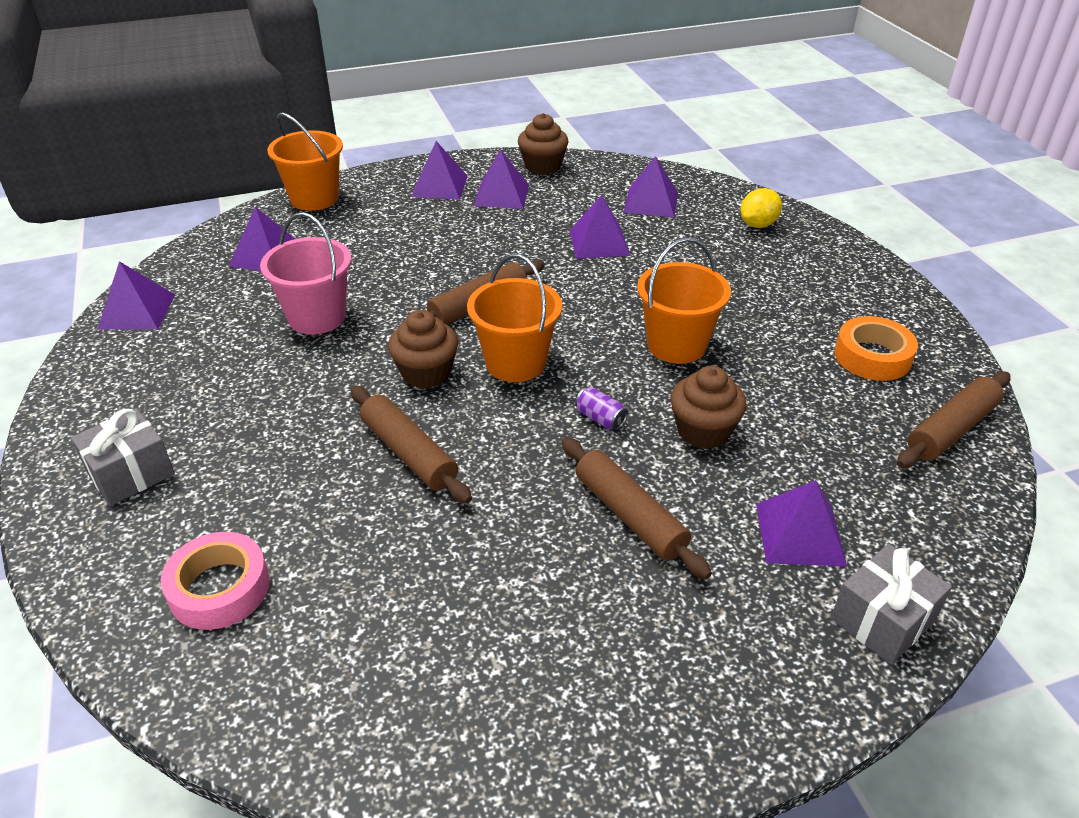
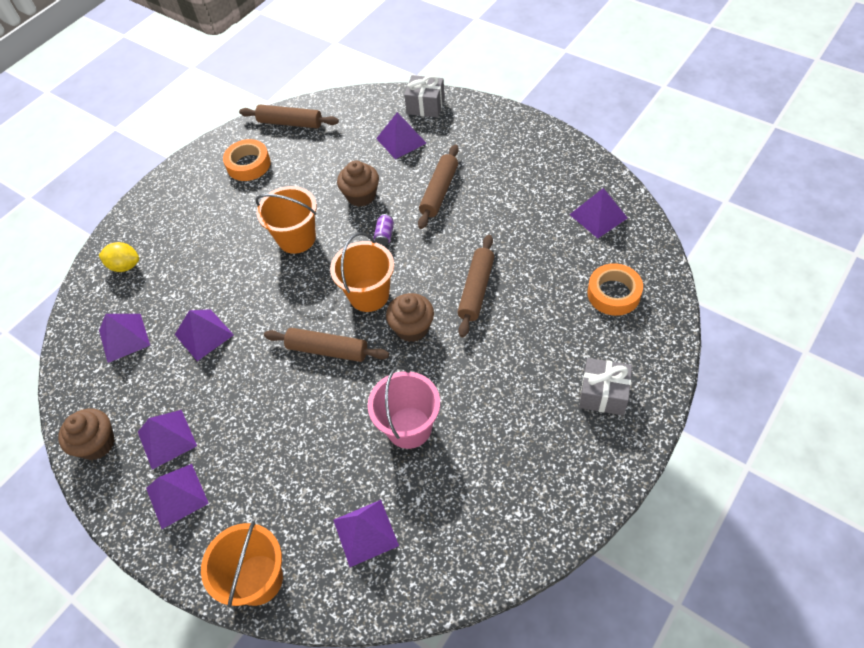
camera: 120 degrees left, 15 degrees up
purple pyramid [97,261,175,330] -> purple pyramid moved to [569,188,628,238]
pink tape [161,532,270,630] -> orange tape [587,263,643,316]

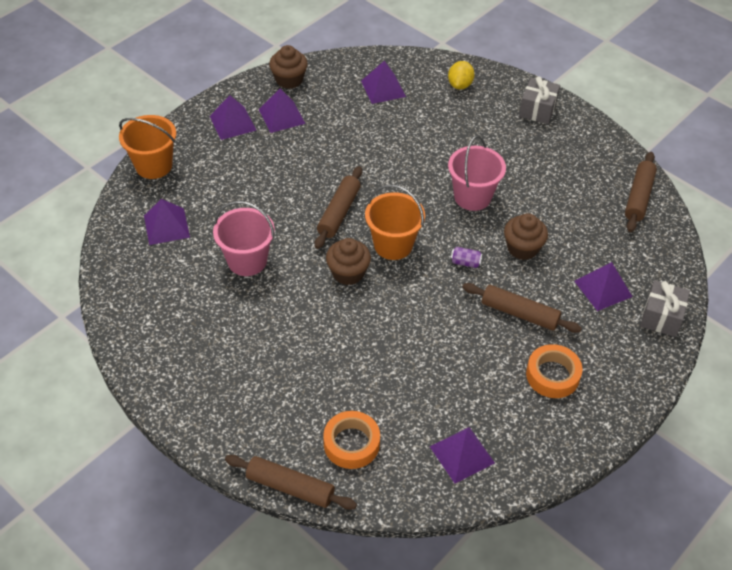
camera: 90 degrees right, 5 degrees down
purple pyramid [175,309,234,361] -> none
orange tape [223,139,271,181] -> orange tape moved to [526,344,583,398]
orange bucket [255,186,317,254] -> pink bucket [448,136,506,211]
brown rolling pin [457,235,495,337] -> brown rolling pin moved to [225,455,357,510]
grey gift [579,358,632,415] -> grey gift moved to [519,76,560,124]

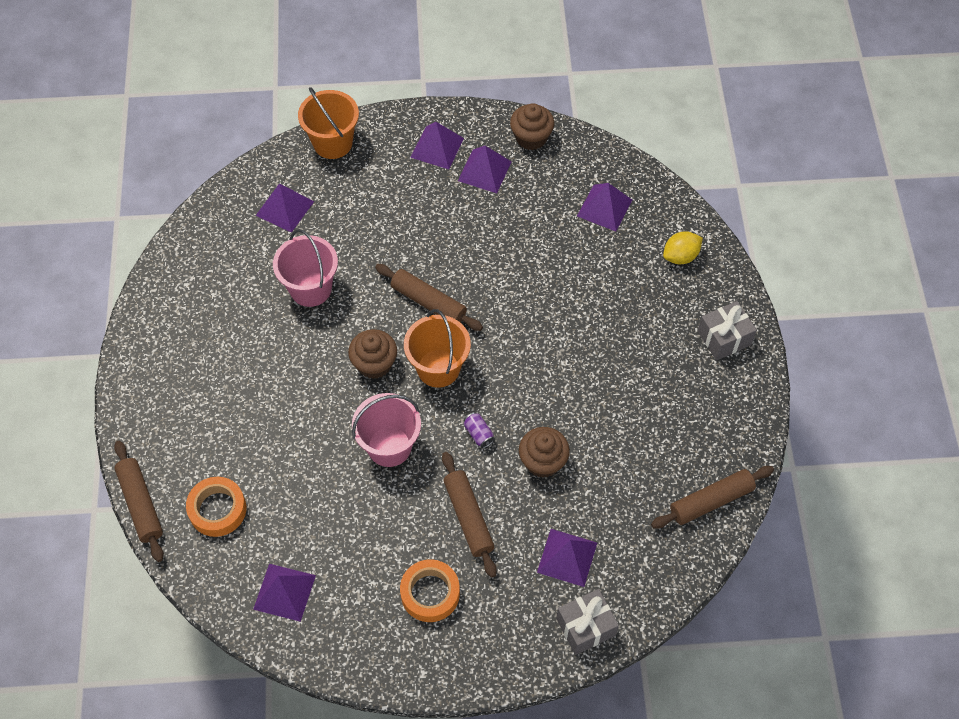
camera: 45 degrees right, 10 degrees up
brown rolling pin [315,166,362,249] -> brown rolling pin turned 60 degrees clockwise [375,264,483,331]
pink bucket [448,136,506,211] -> pink bucket moved to [352,393,421,467]

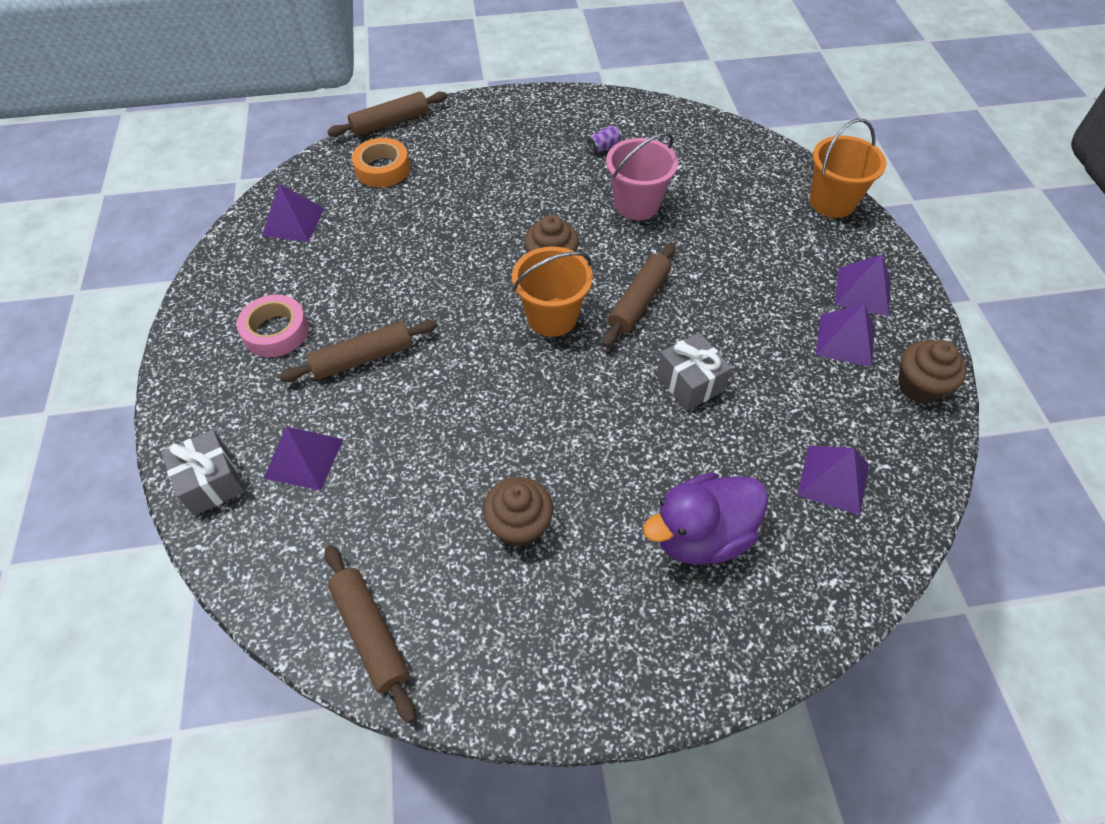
camera: 85 degrees right, 5 degrees down
purple pyramid [255,183,314,233] -> none
pink bucket [352,393,421,467] -> none
orange tape [400,559,460,622] -> pink tape [237,295,309,357]
purple can [464,412,495,448] -> purple can moved to [587,125,622,153]
brown cupcake [519,427,570,478] -> brown cupcake moved to [483,477,553,547]
yellow lemon [663,231,703,264] -> none
grey gift [698,301,757,360] -> grey gift moved to [657,333,732,411]
none -> purple duck [643,473,768,565]

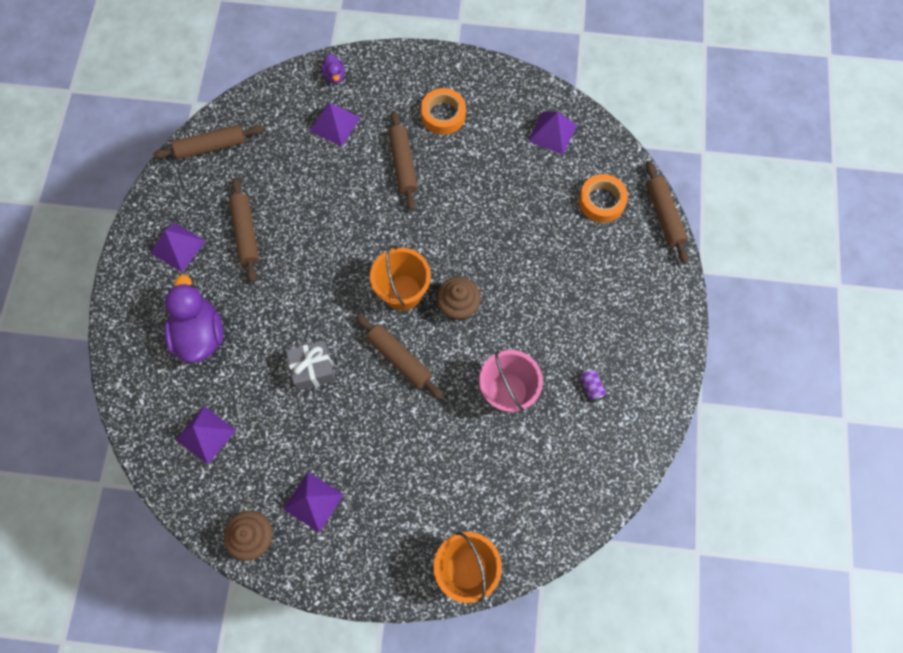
camera: 105 degrees right, 15 degrees up
grey gift [161,430,245,516] -> purple duck [322,54,345,84]
pink tape [237,295,309,357] -> orange tape [421,88,466,135]
brown cupcake [483,477,553,547] -> brown rolling pin [229,178,259,282]
purple pyramid [835,254,891,316] -> purple pyramid moved to [150,222,206,272]

